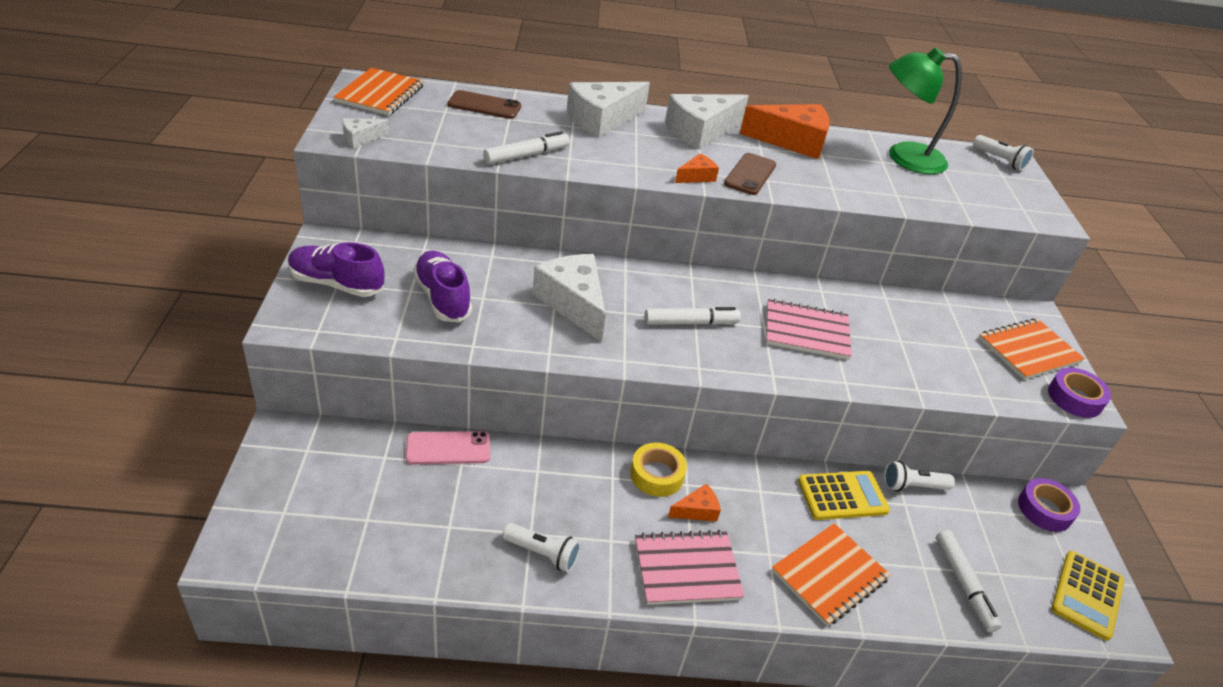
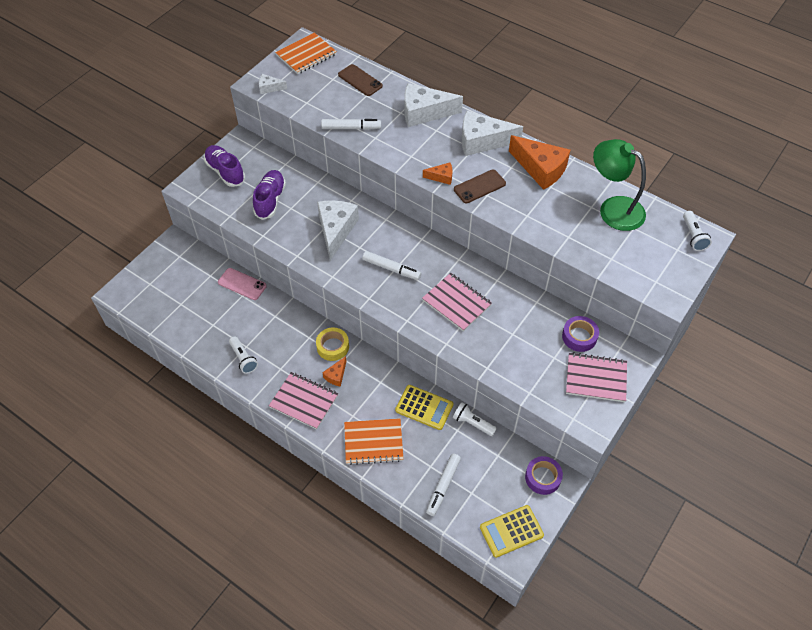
camera: 40 degrees right, 15 degrees up
orange cheese [668,484,721,522] -> orange cheese turned 105 degrees clockwise [322,356,347,387]
orange notebook [979,318,1085,380] -> pink notebook [566,352,627,402]
purple tape [1048,368,1111,418] -> purple tape moved to [562,316,599,352]

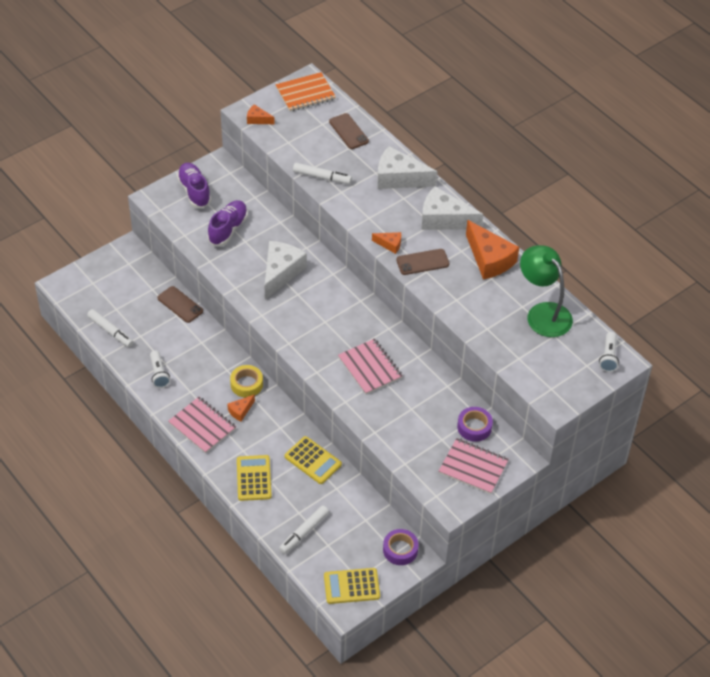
camera: 15 degrees right, 5 degrees down
pink phone [218,268,267,300] -> brown phone [157,286,203,323]
white cheese [259,74,287,94] -> orange cheese [247,104,275,124]
orange notebook [344,418,403,465] -> yellow calculator [237,455,272,501]
white marker [362,251,421,280] -> white marker moved to [87,309,134,347]
white flashlight [453,402,497,436] -> none

